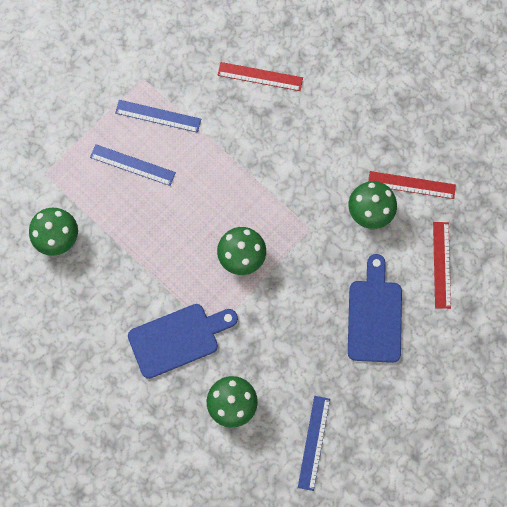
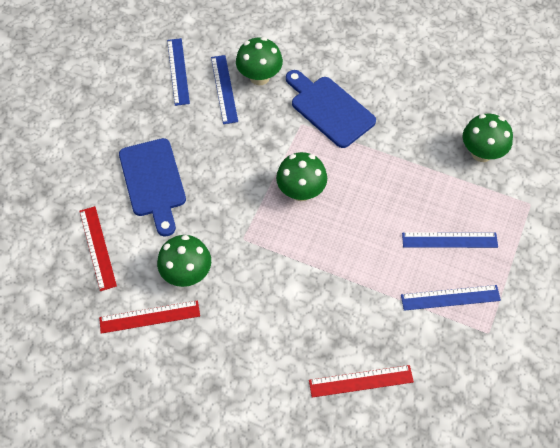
camera: 160 degrees right, 15 degrees down
blue cutting board [128,304,238,379] -> blue cutting board turned 90 degrees clockwise [286,70,376,148]
none -> blue ruler [211,55,238,124]

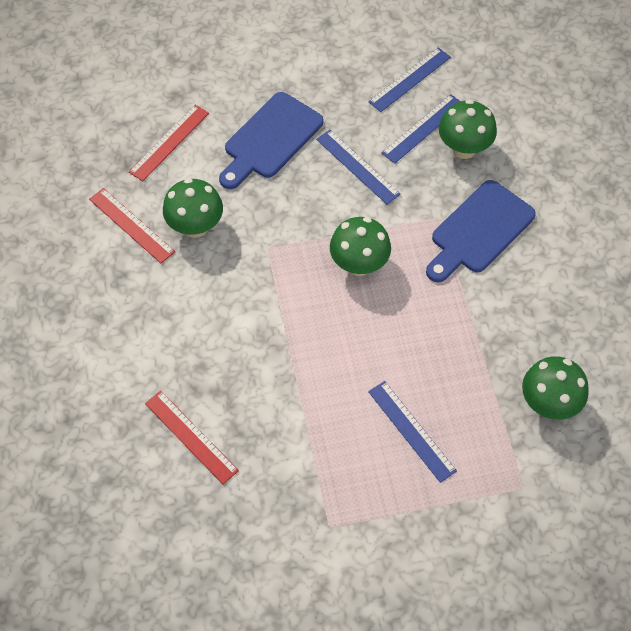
camera: 55 degrees right, 0 degrees up
blue cutting board [286,70,376,148] -> blue cutting board turned 150 degrees counterclockwise [426,180,536,282]
blue ruler [401,285,501,311] -> blue ruler moved to [316,130,400,204]

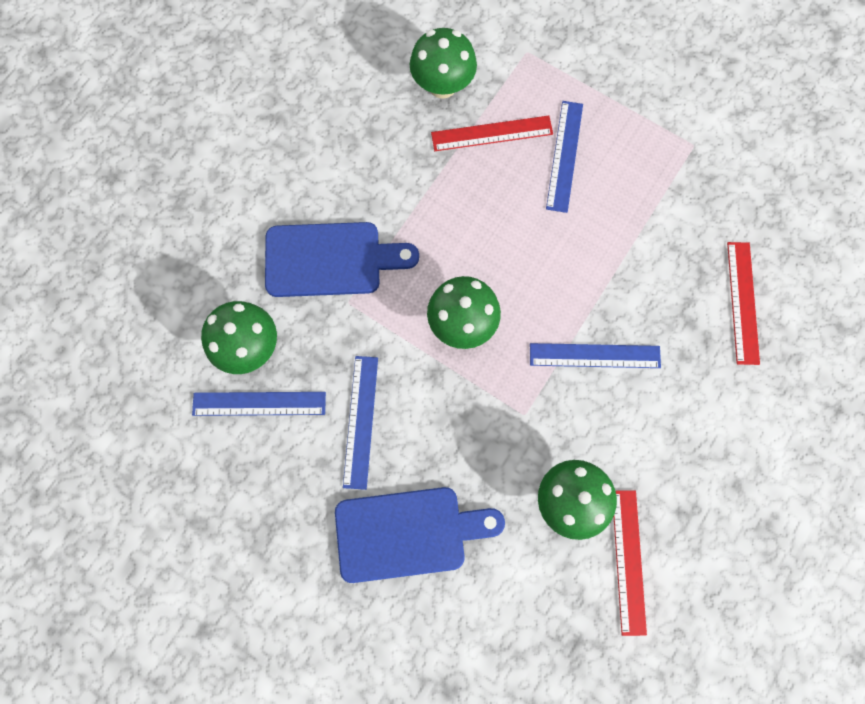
camera: 135 degrees left, 15 degrees up
red ruler [129,105,209,181] -> red ruler moved to [431,116,553,151]
blue ruler [368,47,451,112] -> blue ruler moved to [530,343,661,368]

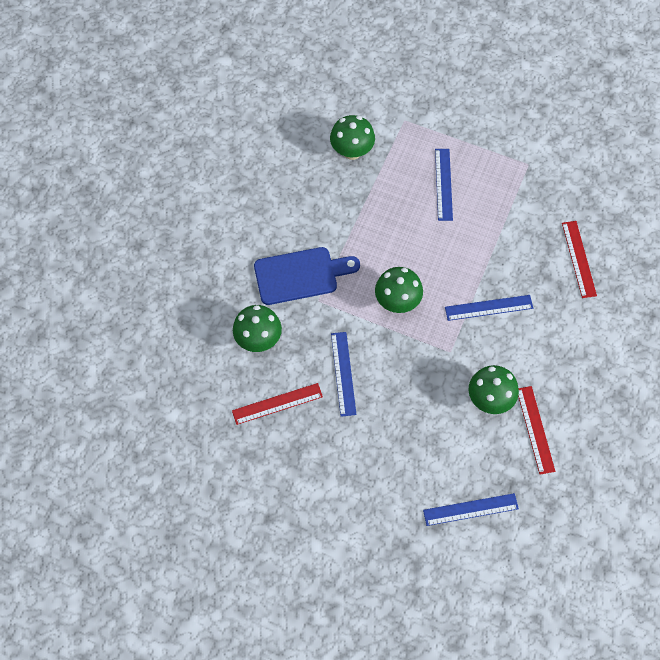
camera: 10 degrees left, 10 degrees down
blue ruler [192,392,326,416] -> blue ruler moved to [423,493,519,526]
blue cutting board [335,487,505,583] -> none
red ruler [431,116,553,151] -> red ruler moved to [232,383,323,425]

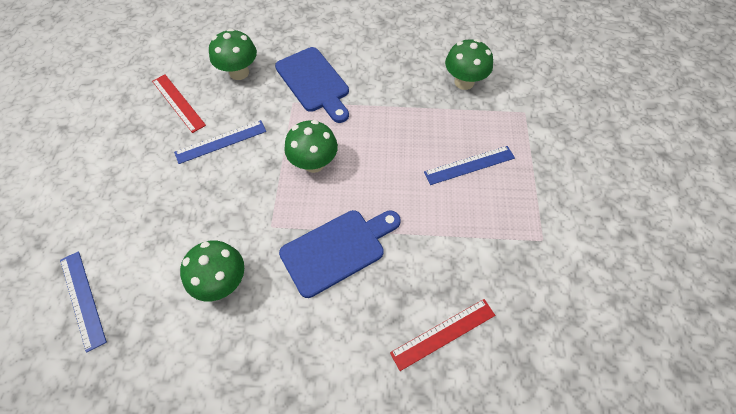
camera: 70 degrees right, 5 degrees down
blue ruler [445,295,533,321] -> blue cutting board [279,210,401,298]
red ruler [518,386,555,475] -> none

